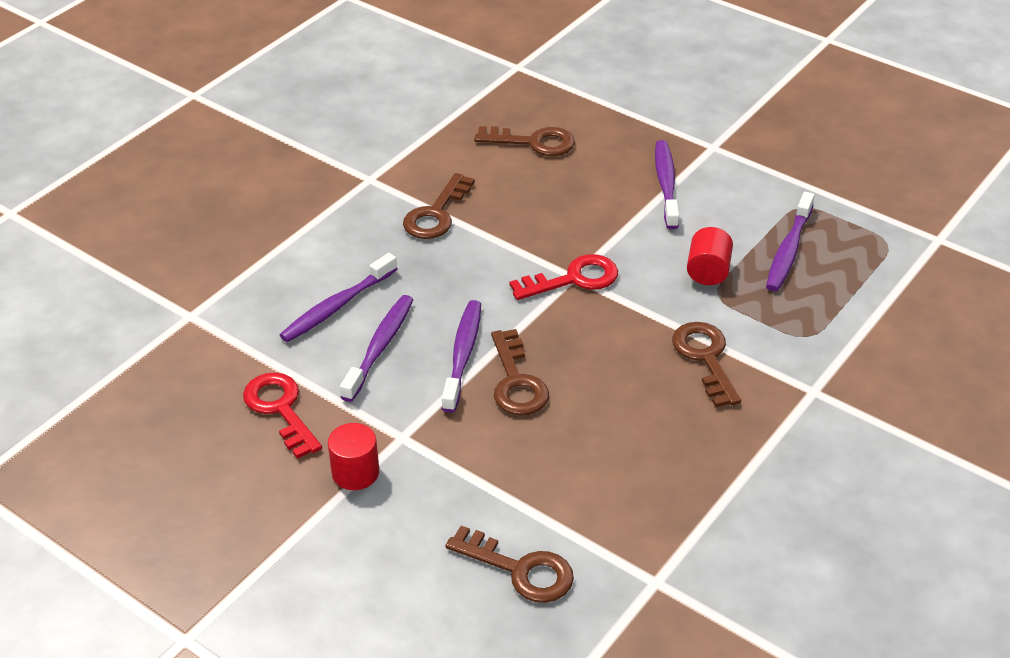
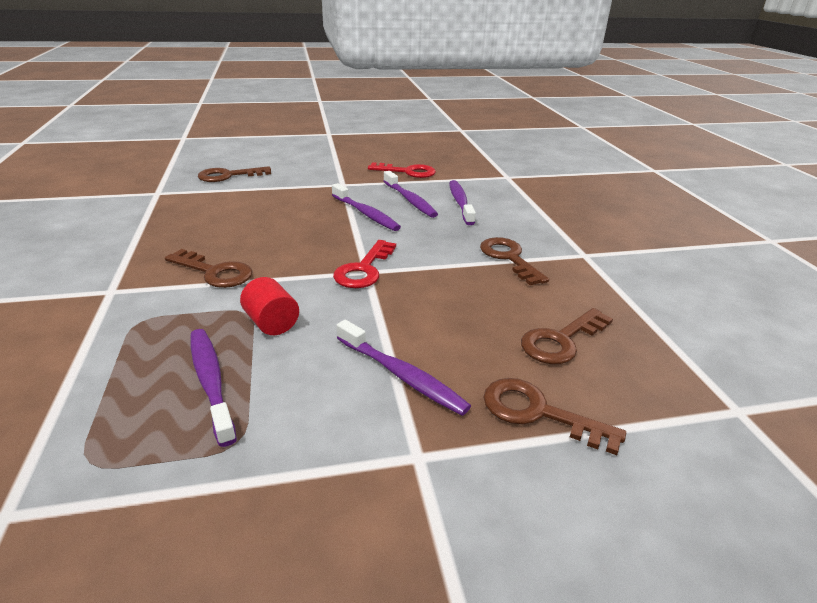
camera: 130 degrees right, 10 degrees down
red cylinder [328,423,379,490] -> none
brown key [491,329,549,416] -> brown key moved to [483,378,626,455]

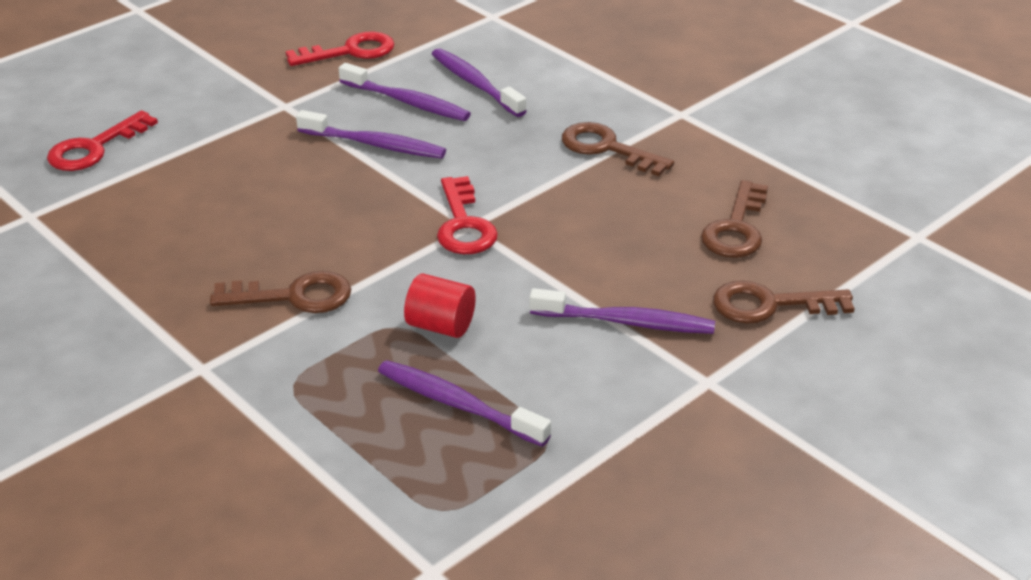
camera: 30 degrees left, 5 degrees up
brown key [198,166,271,182] -> red key [47,110,158,171]

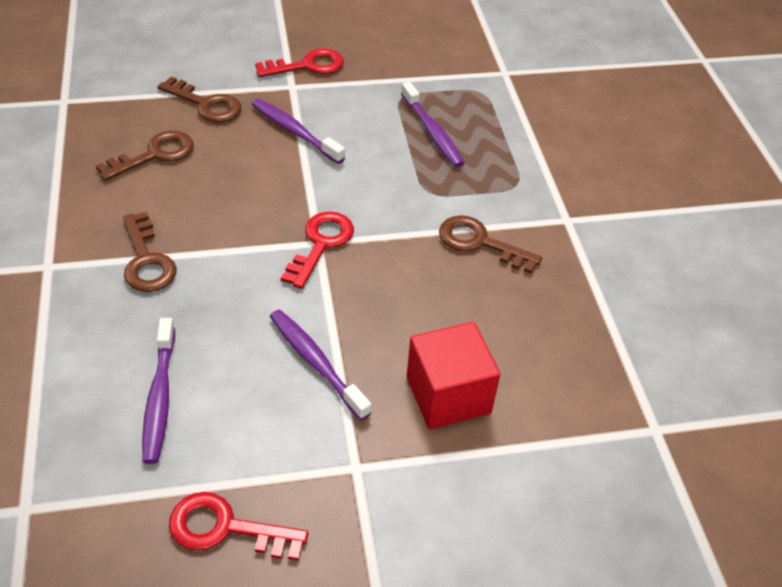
camera: 150 degrees left, 10 degrees up
red key [47,110,158,171] -> red key moved to [255,49,344,77]
purple toothbrush [339,63,471,121] -> none
red cylinder [404,273,476,338] -> none
none -> red cube [407,322,500,430]

